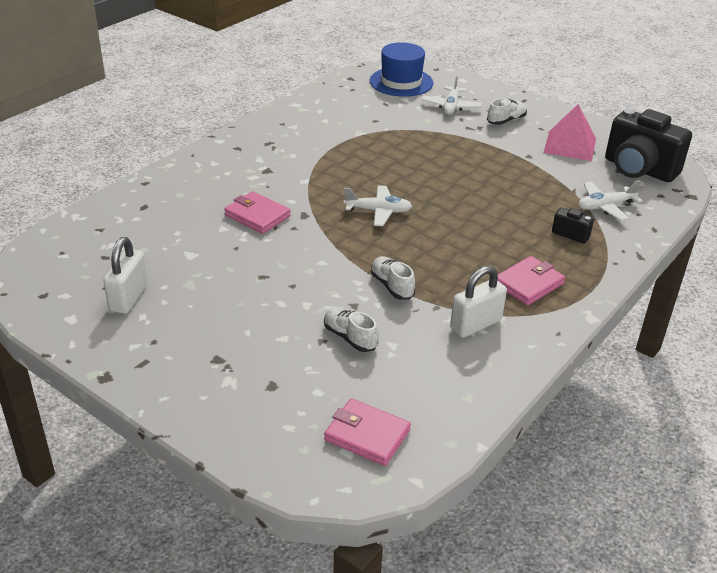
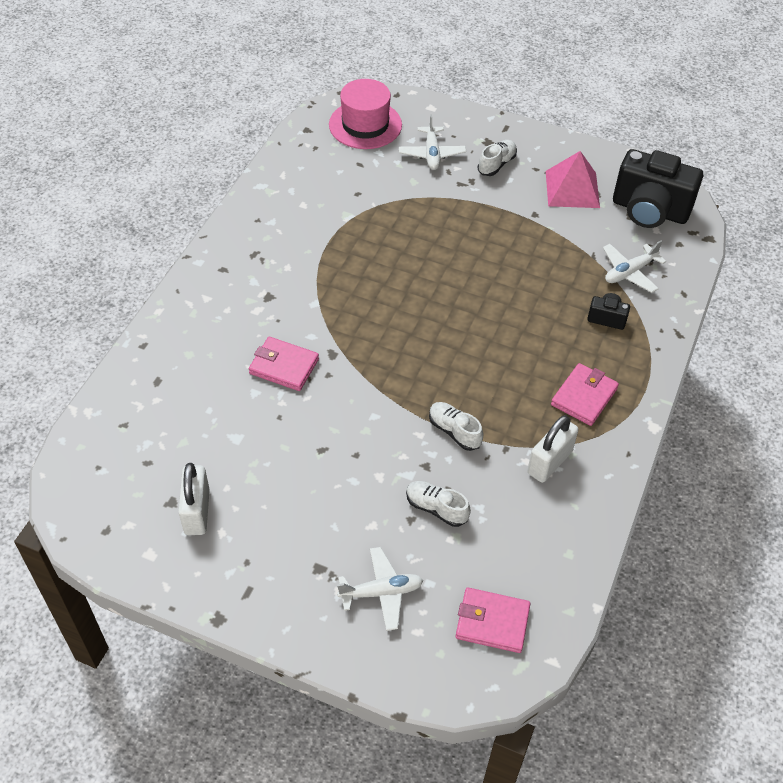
camera: 15 degrees left, 15 degrees up
white plane [344,185,412,226] -> white plane moved to [337,547,423,631]
blue hat [370,42,433,97] -> pink hat [329,79,402,149]

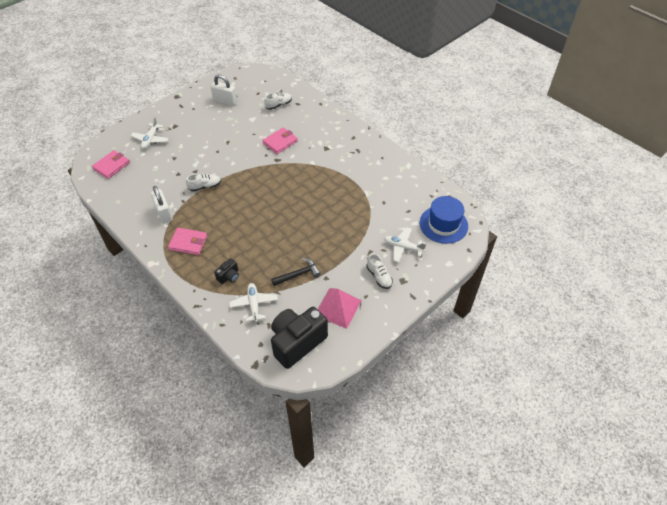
camera: 115 degrees right, 0 degrees up
pink hat [329,79,402,149] -> blue hat [420,196,468,244]
white shoe [406,481,471,527] -> white shoe moved to [264,93,292,110]
pink wallet [551,363,619,426] -> pink wallet turned 45 degrees counterclockwise [168,228,207,255]
none -> black hammer [271,258,321,286]

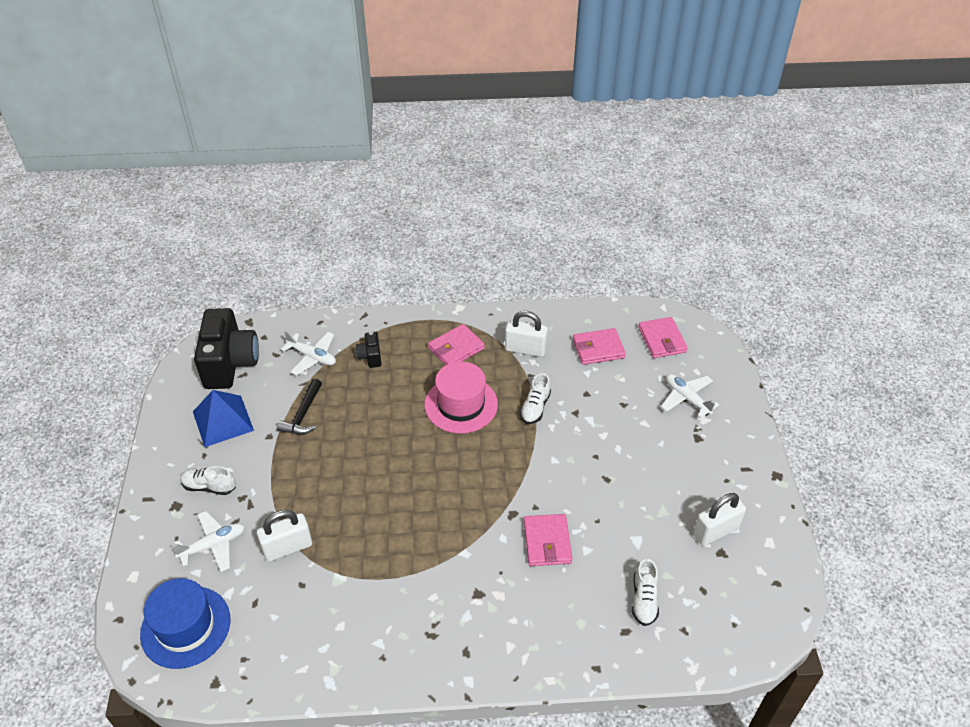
camera: 130 degrees right, 5 degrees down
pink pyramid [318,288,361,329] -> blue pyramid [193,390,254,447]
none -> white padlock [257,510,312,562]
none -> pink hat [424,361,498,433]
none -> pink wallet [573,328,626,365]

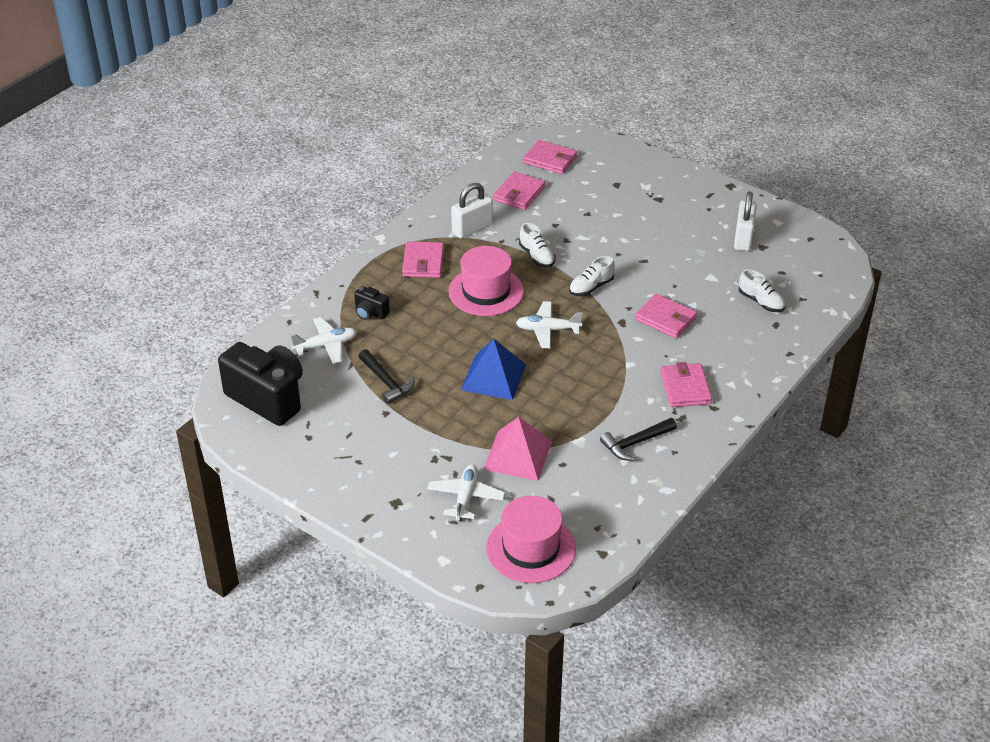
camera: 50 degrees left, 5 degrees down
blue hat [140,578,230,669] -> pink hat [486,496,576,583]
white shoe [180,466,236,495] -> white shoe moved to [569,256,615,296]
blue pyramid [193,390,254,447] -> blue pyramid moved to [461,339,526,400]
white padlock [257,510,312,562] -> pink pyramid [483,417,552,481]
white plane [661,374,719,418] -> white plane moved to [516,301,583,348]
none -> black hammer [600,418,677,461]
none -> pink wallet [661,362,712,407]

